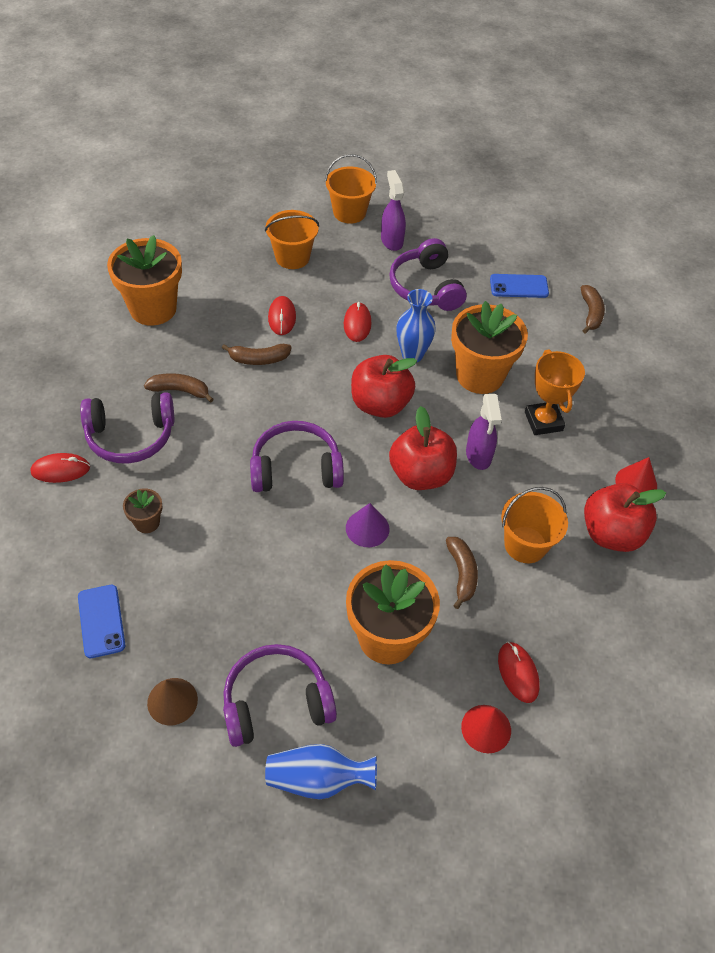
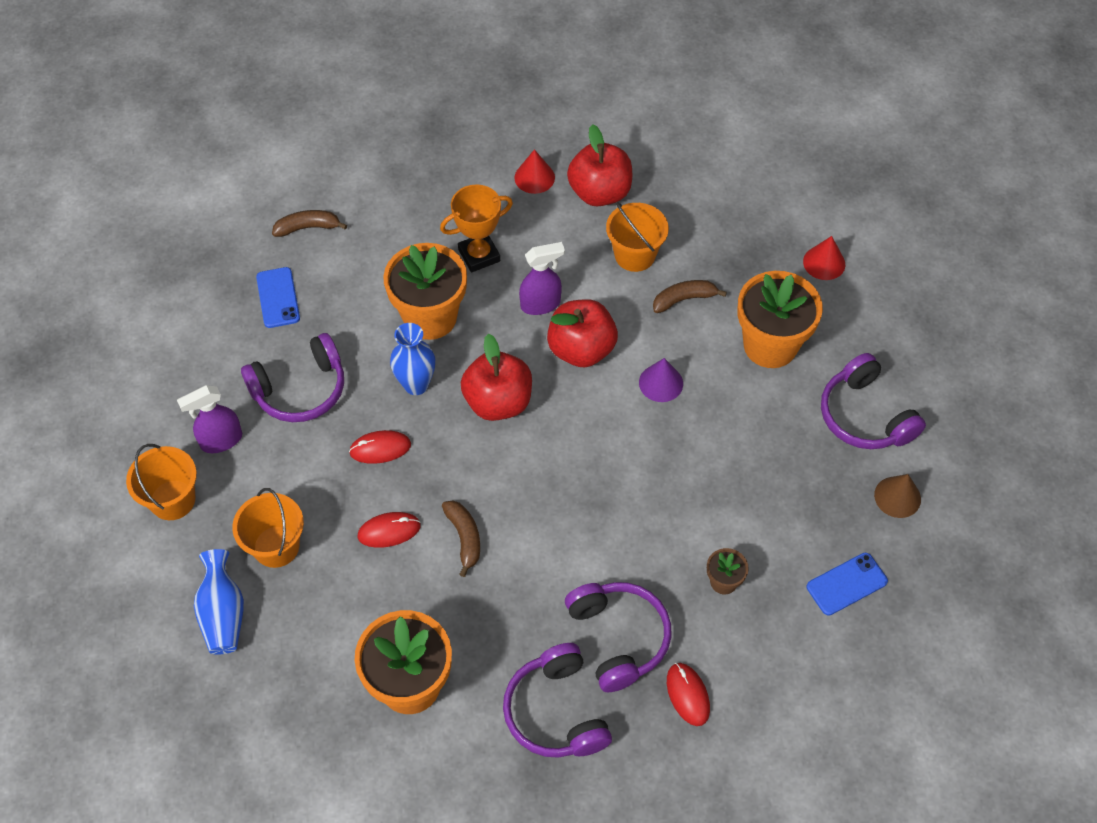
camera: 100 degrees left, 5 degrees up
brown banana [144,373,214,403] -> none
purple headphones [250,421,344,492] -> purple headphones moved to [503,643,612,758]
blue vase [265,744,377,800] -> blue vase moved to [194,549,244,655]
red mouse [498,642,540,703] -> none

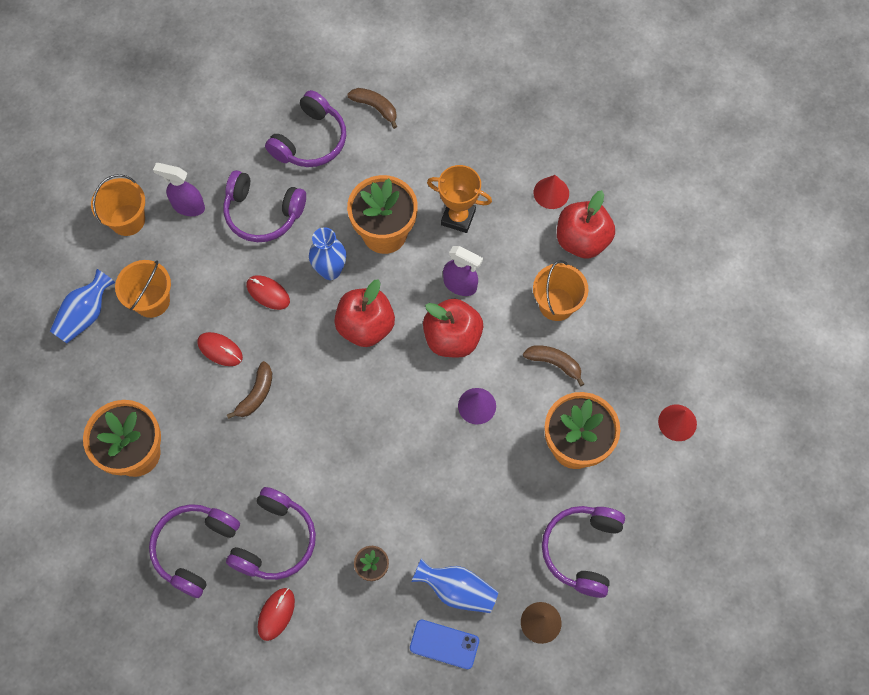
camera: 45 degrees right, 10 degrees up
blue phone [256,267,300,328] -> purple headphones [265,90,346,167]
none -> blue vase [412,558,498,613]

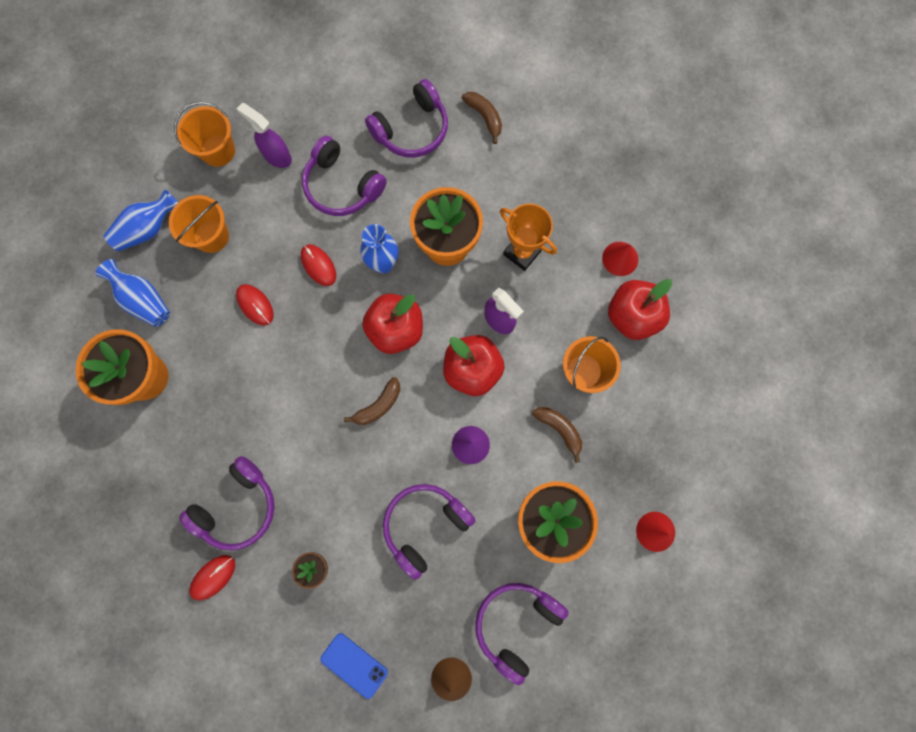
camera: 20 degrees right, 10 degrees up
purple headphones [149,504,240,598] -> purple headphones moved to [383,484,476,580]
brown banana [227,361,272,419] -> brown banana moved to [344,377,400,425]
blue vase [412,558,498,613] -> blue vase moved to [95,259,170,327]

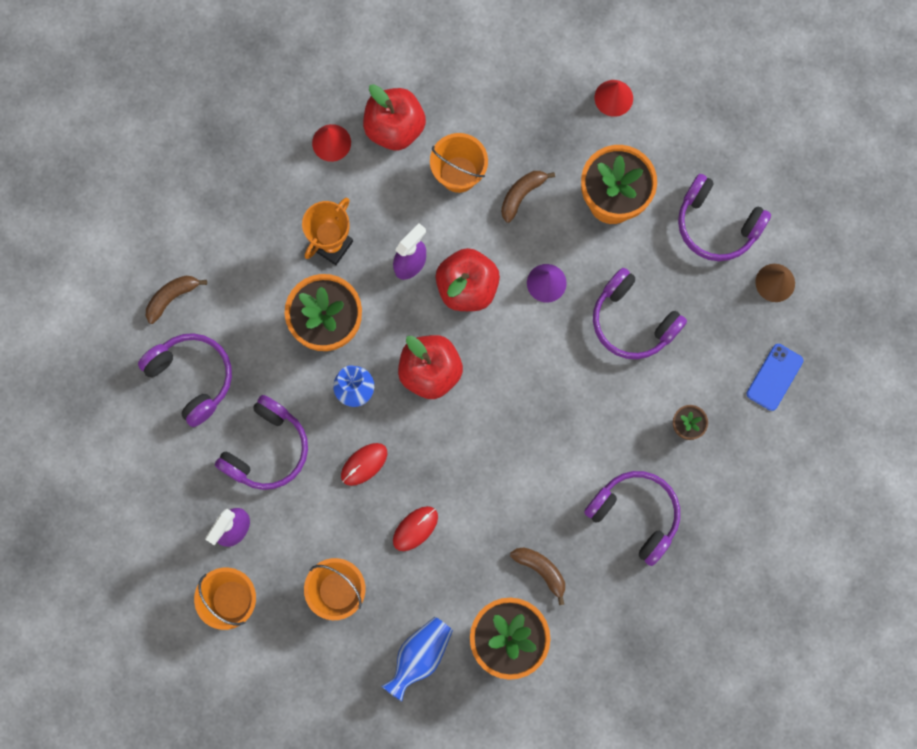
camera: 95 degrees left, 0 degrees up
blue vase [104,189,178,251] -> none
red mouse [189,555,235,600] -> none
brown banana [344,377,400,425] -> brown banana moved to [510,547,565,605]

